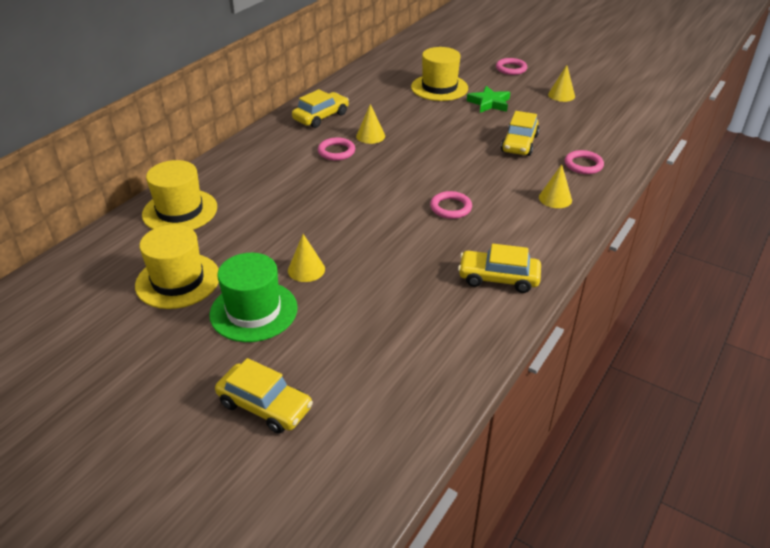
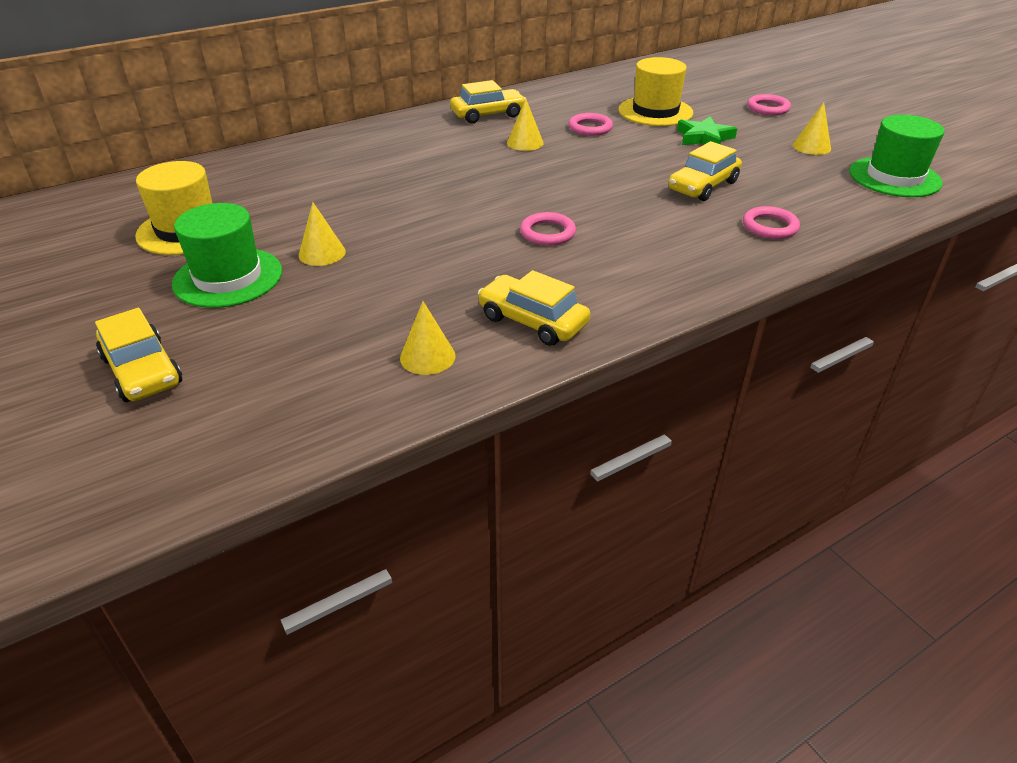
camera: 25 degrees right, 0 degrees up
yellow hat [142,160,217,230] -> none
pink ring [318,137,355,161] -> pink ring moved to [569,113,613,136]
yellow cone [539,164,572,208] -> yellow cone moved to [400,301,456,375]
none -> green hat [849,115,945,197]

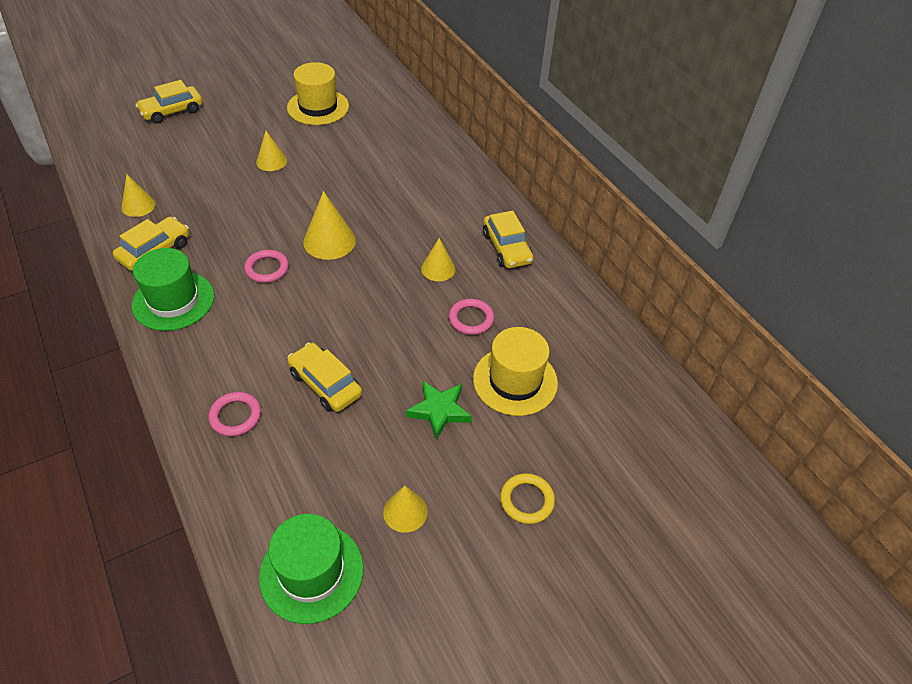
camera: 90 degrees right, 10 degrees up
green hat [172,203,282,308] -> green hat moved to [132,248,214,331]
pink ring [747,94,791,115] -> yellow ring [500,473,555,524]
none -> yellow cone [303,191,356,260]

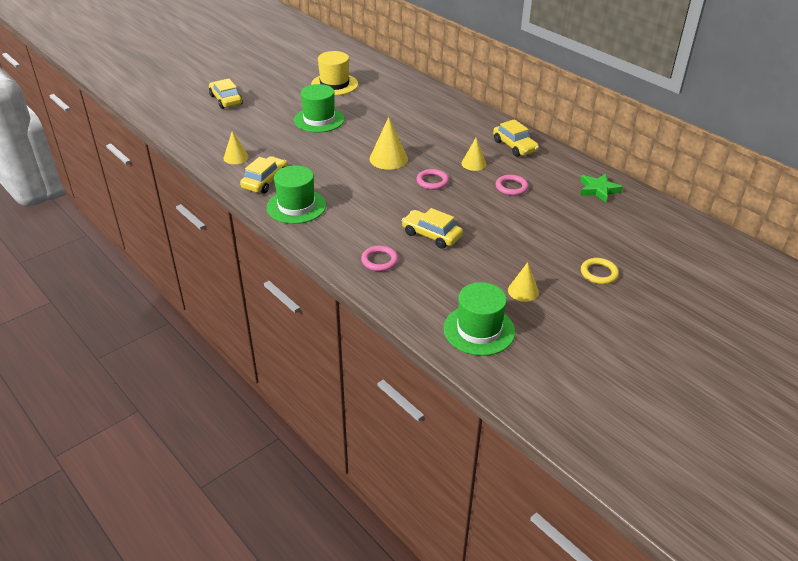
camera: 10 degrees left, 10 degrees down
yellow car [135,80,203,124] -> yellow car turned 105 degrees clockwise [209,78,243,109]
pink ring [244,250,289,283] -> pink ring moved to [416,169,449,190]
yellow cone [256,130,287,171] -> green hat [294,84,345,133]
green star [406,380,472,440] -> green star moved to [580,174,623,203]
yellow hat [473,327,558,416] -> none

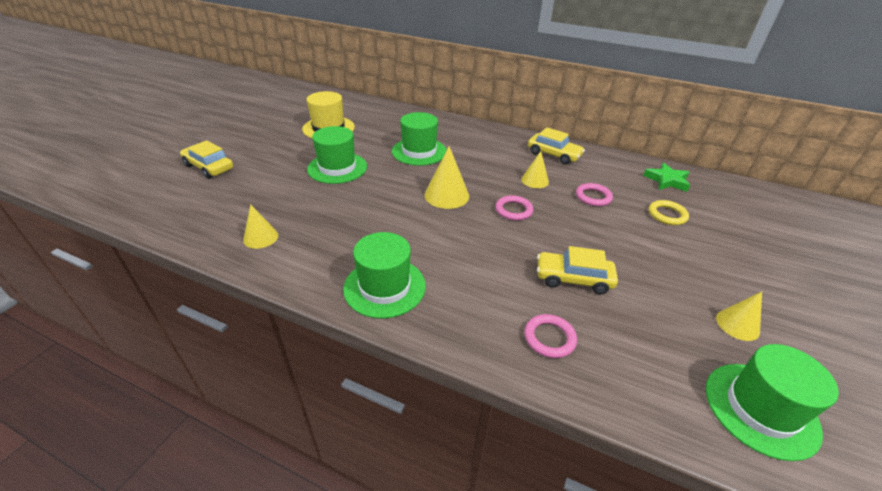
camera: 25 degrees left, 0 degrees up
yellow car [240,156,288,193] -> none
yellow ring [581,258,619,284] -> yellow ring moved to [649,200,689,225]
none -> green hat [392,112,447,166]

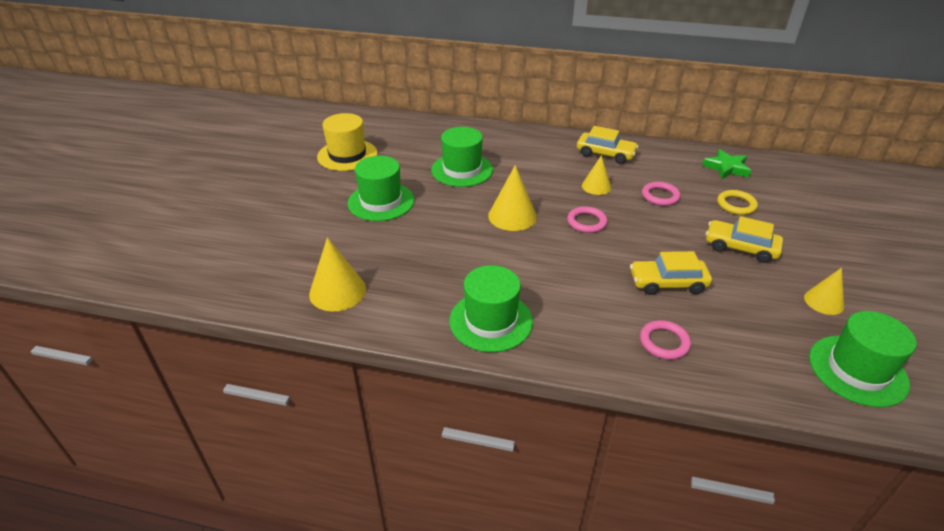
camera: 10 degrees left, 0 degrees up
yellow car [180,140,233,179] -> yellow car moved to [706,216,783,263]
yellow cone [243,204,278,249] -> yellow cone [309,237,366,311], size x1.55

